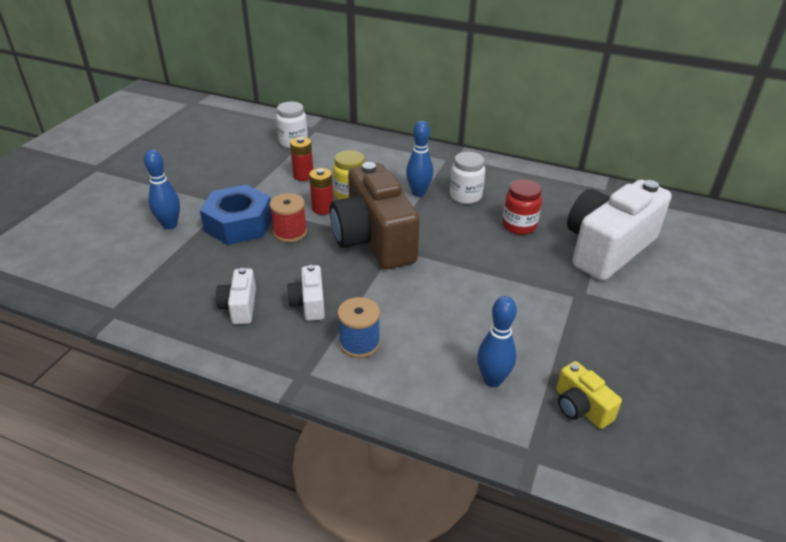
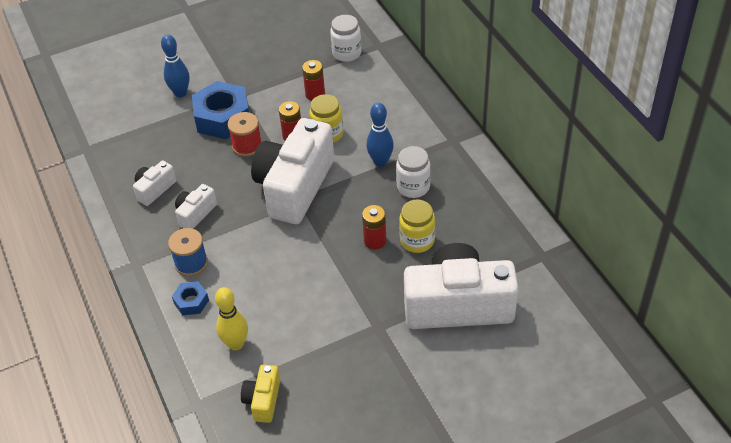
camera: 45 degrees right, 10 degrees up
brown camera [330,162,420,269] -> white camera [251,118,334,224]
blue bowling pin [477,296,517,387] -> yellow bowling pin [215,287,248,351]
red jar [502,179,542,235] -> yellow jar [399,200,435,253]
none -> blue nut [172,281,209,315]
none -> red battery [362,205,386,250]

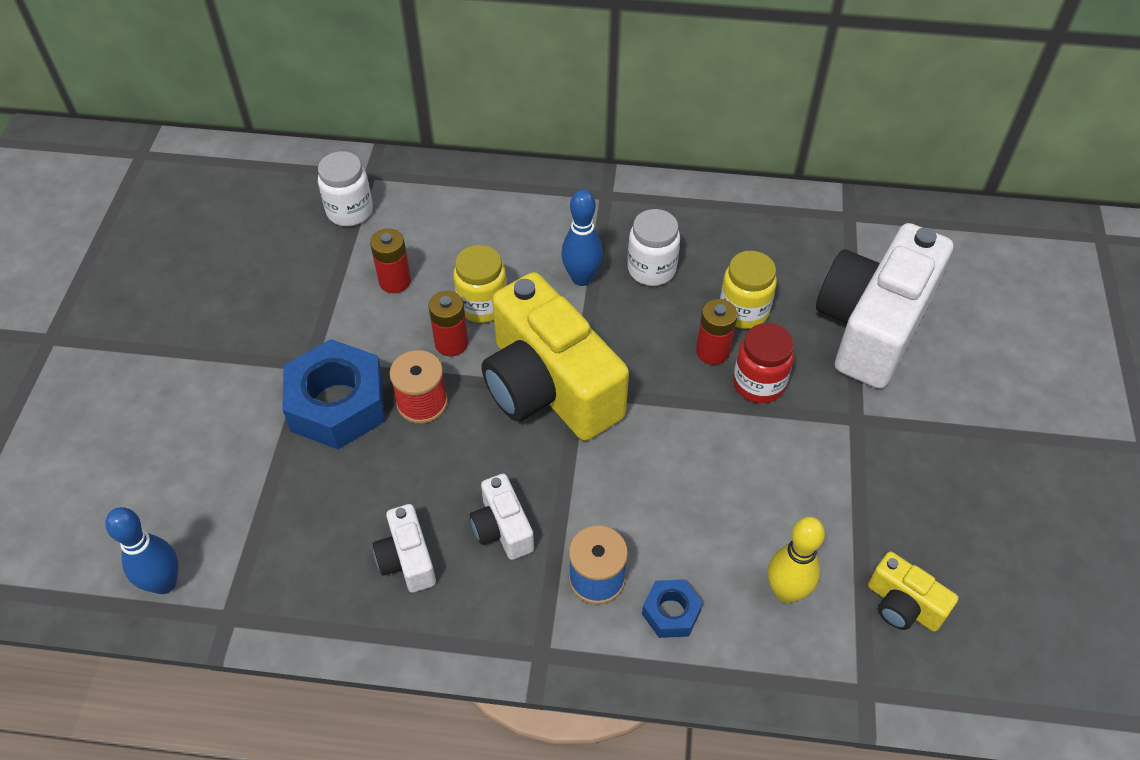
camera: 60 degrees left, 5 degrees up
blue bowling pin [161,34,190,97] -> blue bowling pin moved to [105,507,178,594]
white camera [251,118,334,224] -> yellow camera [482,272,629,441]
none -> red jar [733,323,794,403]

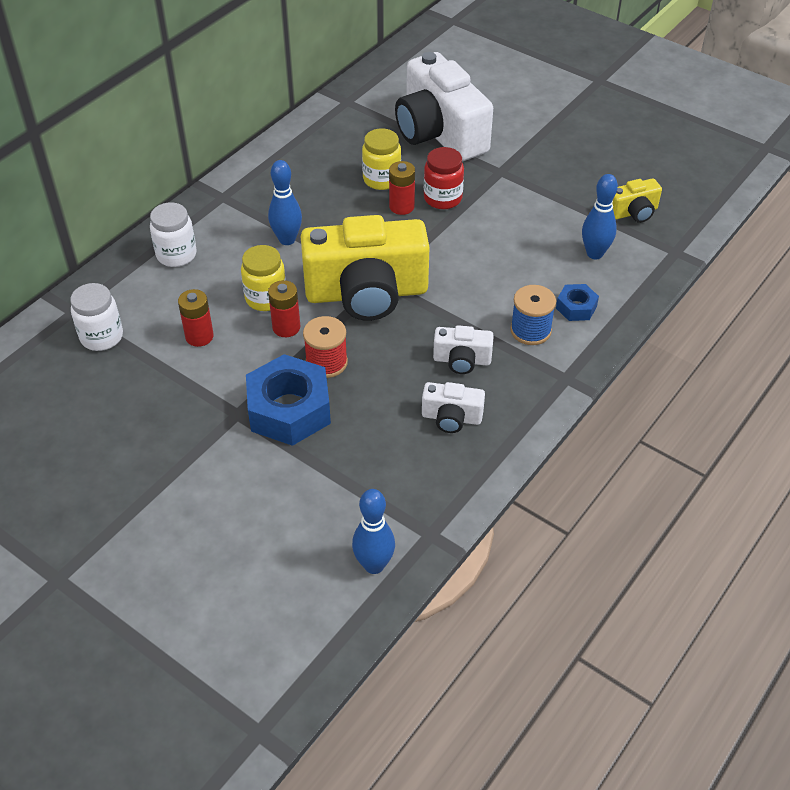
camera: 60 degrees left, 5 degrees down
white jar [627,209,680,286] -> white jar moved to [150,202,197,267]
yellow bowling pin [768,517,825,603] -> blue bowling pin [582,174,618,259]

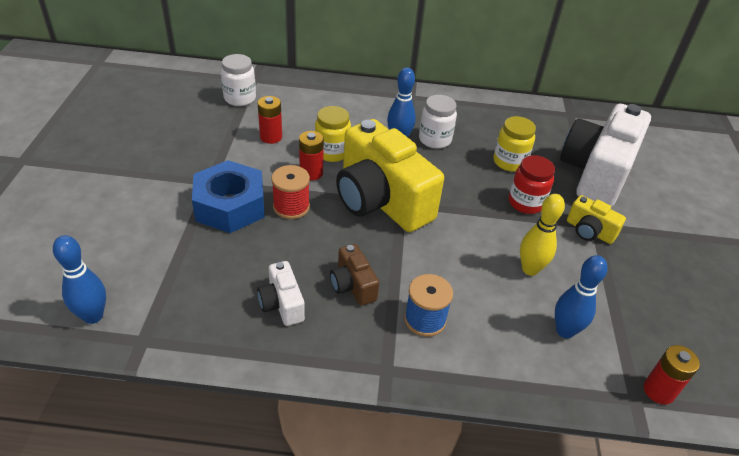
camera: 55 degrees right, 5 degrees down
white jar [150,202,197,267] -> white jar moved to [419,95,457,149]
red battery [389,161,415,215] -> red battery moved to [644,345,700,405]
white camera [433,325,494,374] -> brown camera [330,244,379,306]
blue nut [556,284,599,321] -> none
yellow camera [612,178,662,223] -> yellow camera moved to [567,195,626,244]
none -> yellow bowling pin [520,194,565,276]

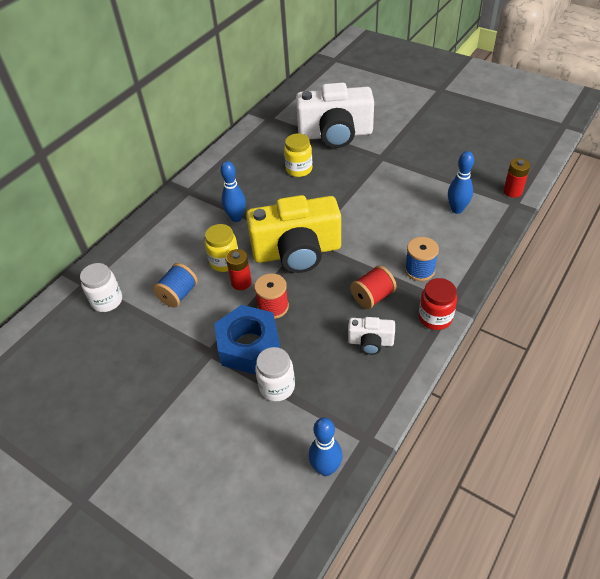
camera: 55 degrees left, 5 degrees up
red battery [258,96,282,144] -> blue spool [153,263,198,308]
brown camera [330,244,379,306] -> red spool [350,265,396,309]
white jar [419,95,457,149] -> white jar moved to [255,347,295,401]
red jar [509,155,555,214] -> red jar moved to [419,278,457,330]
yellow bowling pin [520,194,565,276] -> none
white camera [560,104,651,207] -> white camera turned 60 degrees counterclockwise [296,82,374,148]
yellow camera [567,195,626,244] -> none

